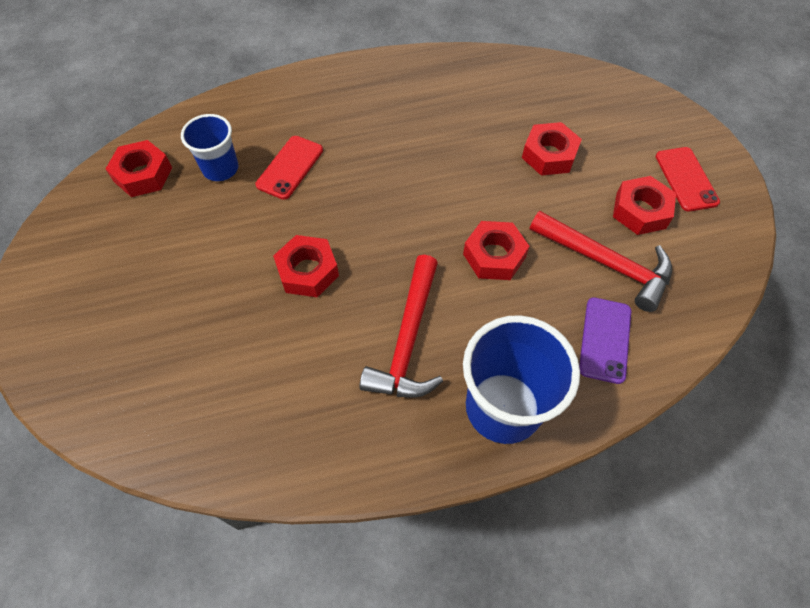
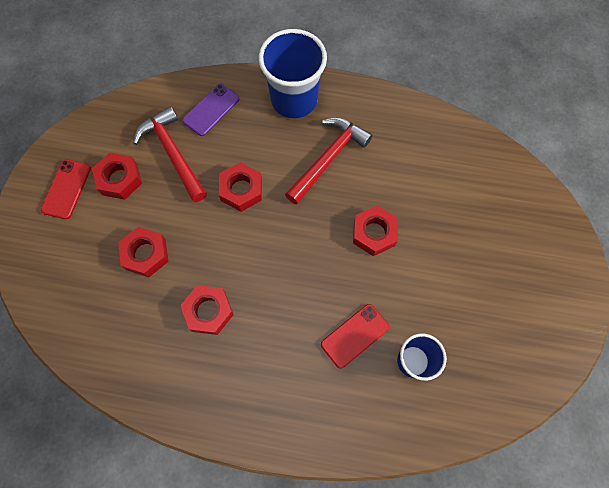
camera: 155 degrees left, 10 degrees up
red nut [106,140,172,197] -> red nut moved to [180,285,234,335]

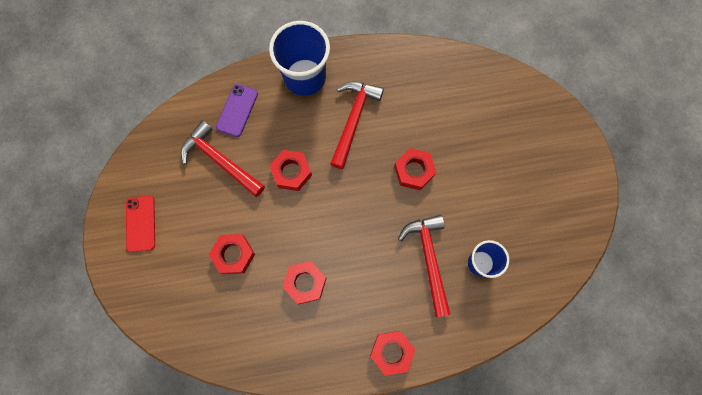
camera: 20 degrees left, 5 degrees up
red nut [92,153,142,200] -> red nut moved to [370,331,416,376]
red phone [321,304,389,369] -> red hammer [398,215,451,317]

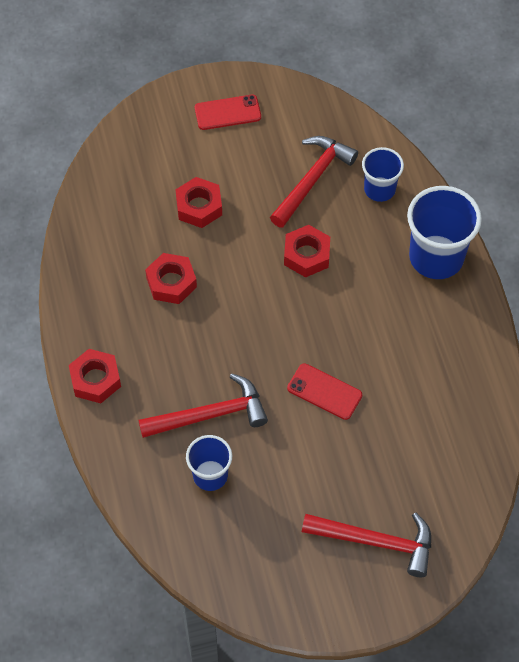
camera: 85 degrees right, 15 degrees down
purple phone [216,84,258,137] -> blue cup [362,147,404,202]
red hammer [330,82,384,169] -> red hammer moved to [302,512,431,577]
red nut [394,148,436,190] -> red phone [287,363,362,420]

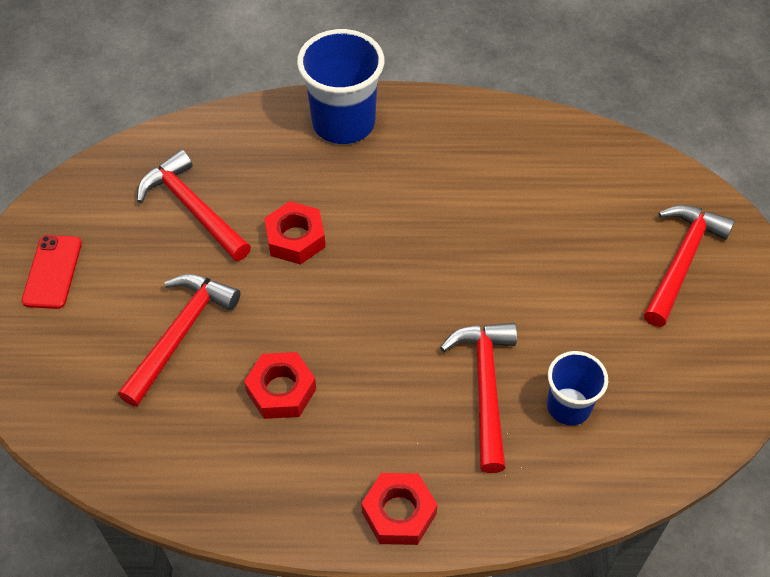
camera: 75 degrees left, 5 degrees down
red nut [175,177,222,228] -> red hammer [118,274,240,407]
red phone [287,363,362,420] -> none
blue cup [362,147,404,202] -> none

